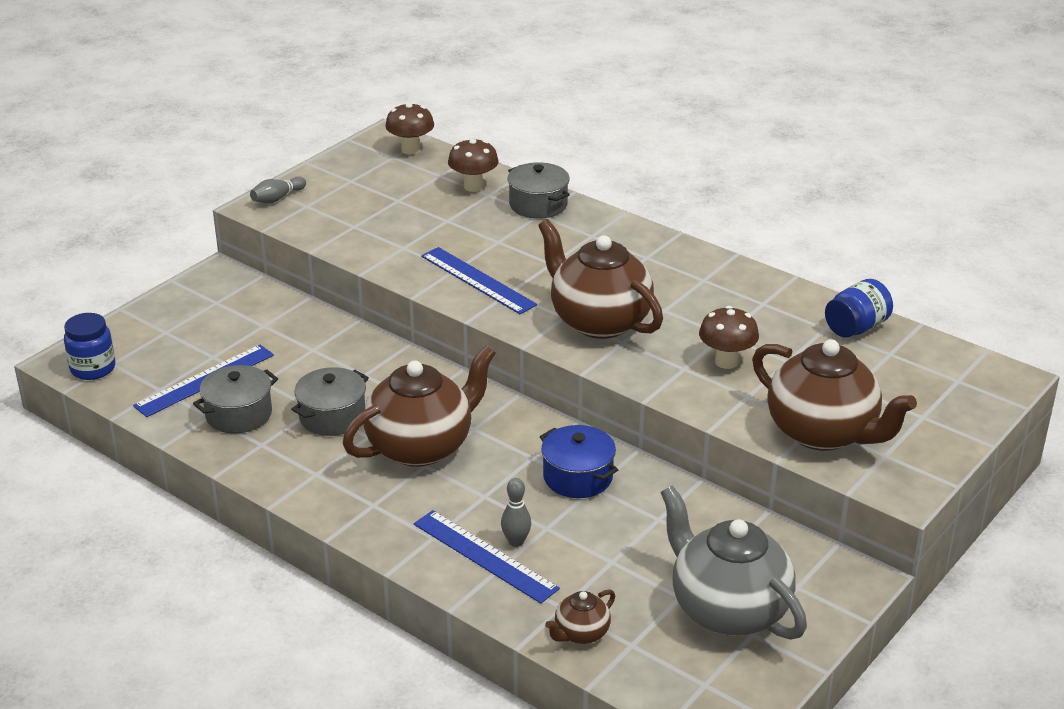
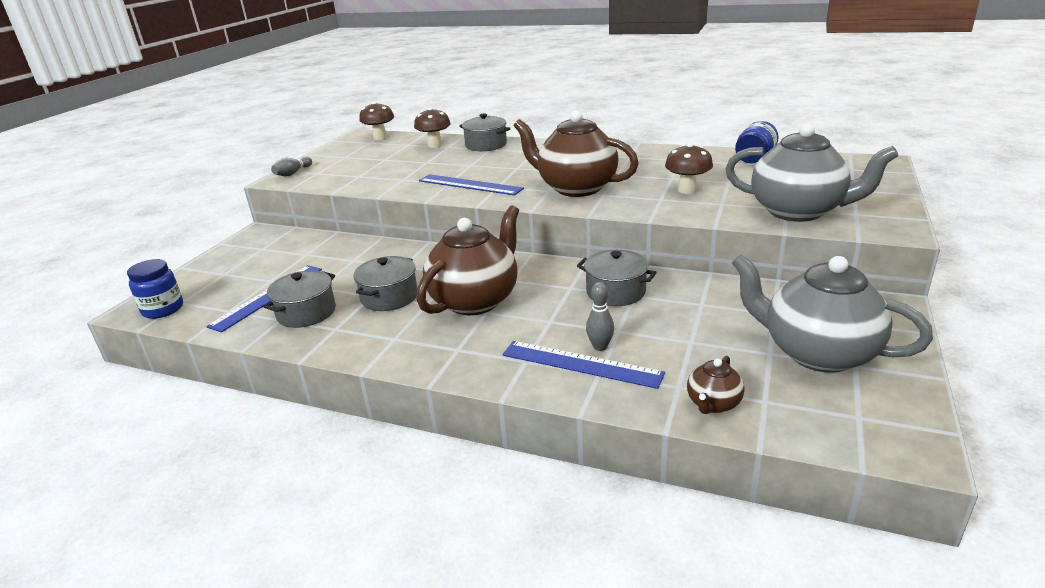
camera: 15 degrees left, 5 degrees down
blue pot [540,425,618,498] -> grey pot [577,250,657,306]
brown teapot [752,339,917,451] -> grey teapot [725,123,898,222]

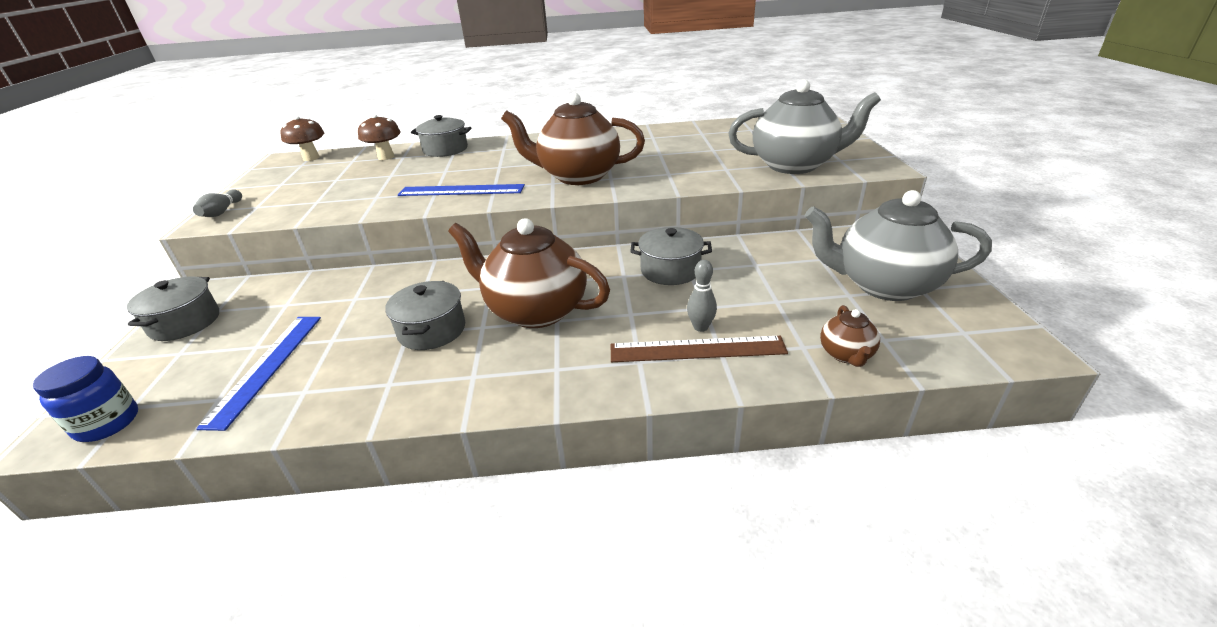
camera: 25 degrees left, 5 degrees up
grey pot [264,270,336,328] -> grey pot moved to [127,276,219,341]
brown teapot [416,205,519,315] -> brown teapot turned 75 degrees counterclockwise [448,218,610,328]
blue ruler [502,341,665,389] -> brown ruler [611,336,788,362]
brown mushroom [665,143,713,194] -> none
blue jar [735,121,779,163] -> none

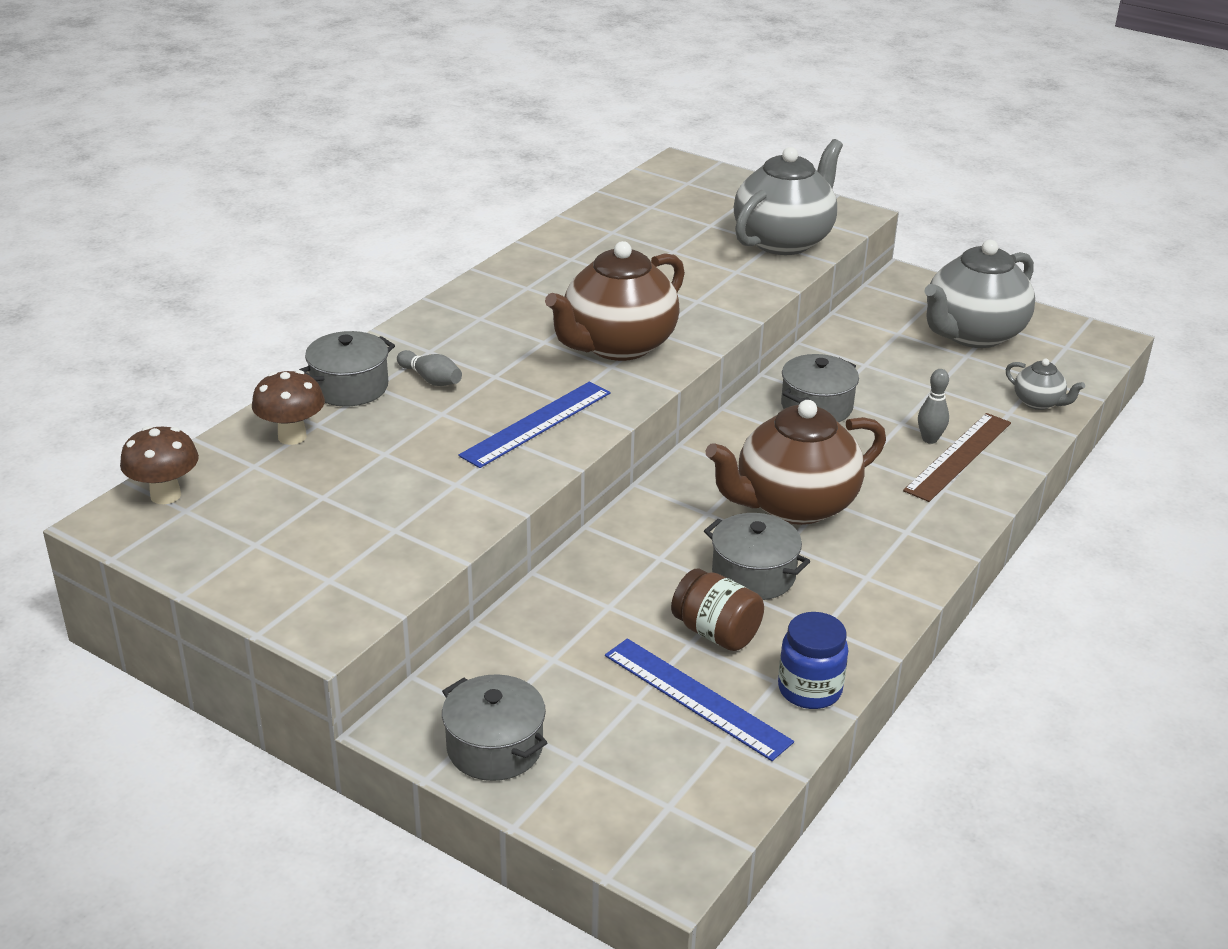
camera: 55 degrees left, 0 degrees up
blue jar [33,356,138,442] -> blue jar moved to [778,612,848,709]
grey bowling pin [193,189,242,217] -> grey bowling pin moved to [397,350,462,386]
brown teapot [820,305,880,367] -> grey teapot [1006,359,1085,410]
none -> brown jar [671,569,764,651]

